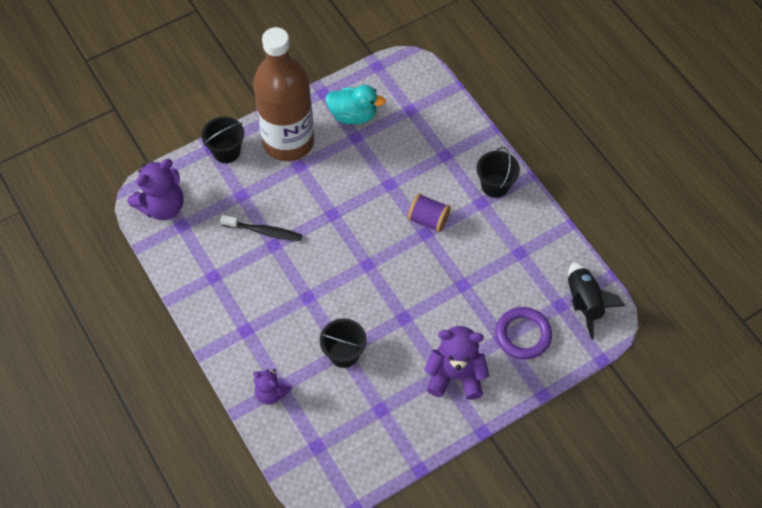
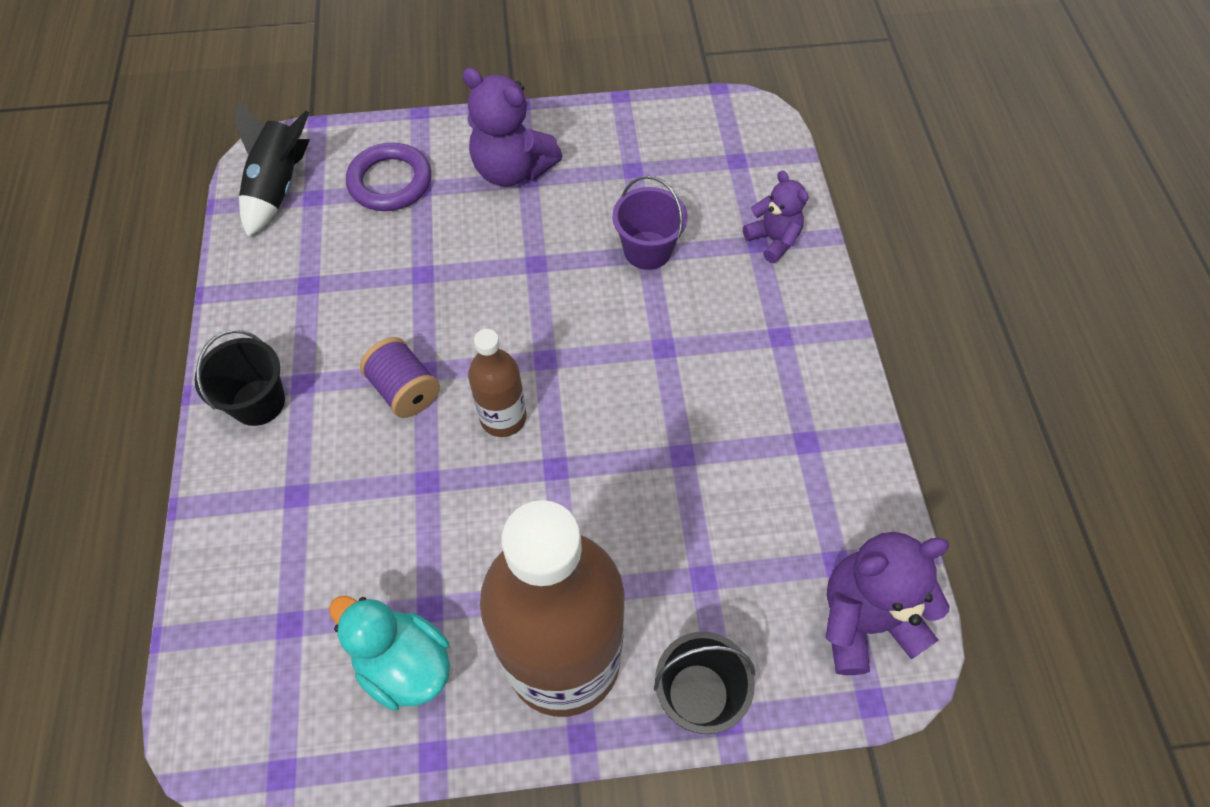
camera: 155 degrees left, 0 degrees up
black toothbrush [220,215,302,241] -> none
black bucket [320,319,367,368] -> purple bucket [612,175,688,270]
none -> brown bottle [468,329,526,437]

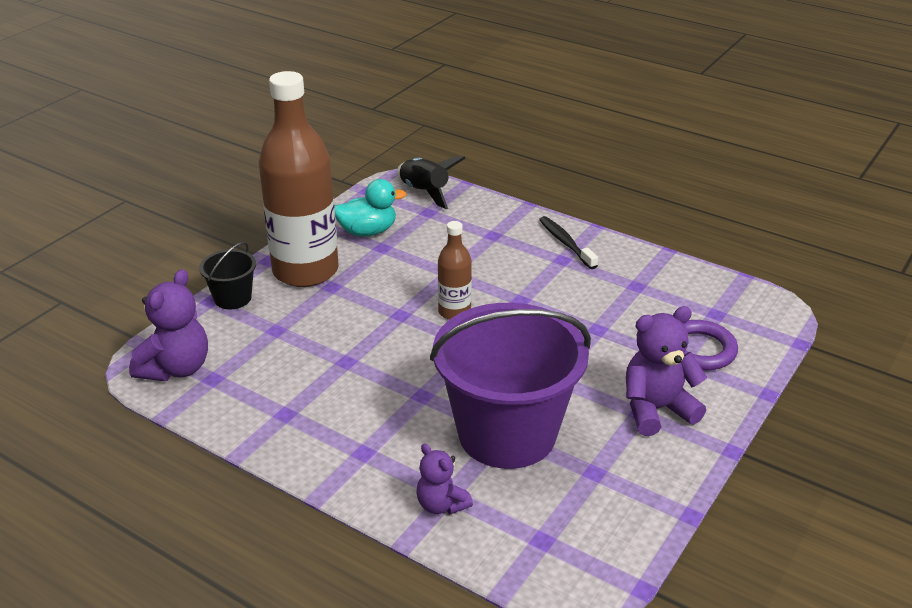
camera: 130 degrees right, 25 degrees down
black bucket [195,330,285,426] -> black toothbrush [539,216,598,269]
black rocket [235,101,310,237] -> black rocket moved to [397,156,466,209]
purple spool [360,337,440,418] -> none
purple bucket [612,175,688,270] -> purple bucket [430,303,591,469], size x2.28
purple teddy bear [743,171,809,263] -> purple teddy bear turned 45 degrees clockwise [416,443,473,514]

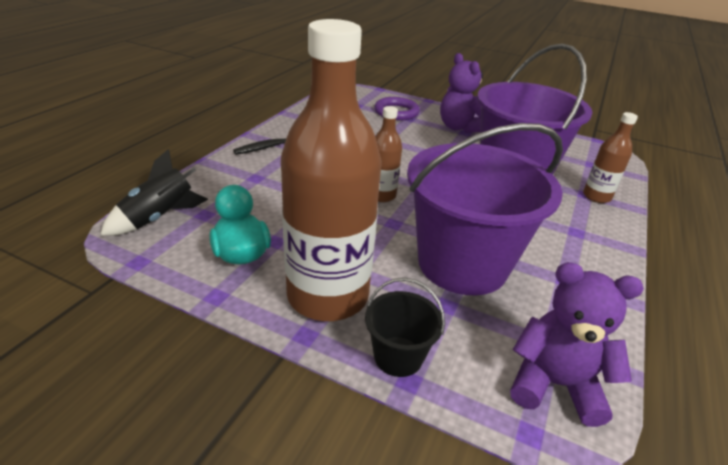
camera: 100 degrees left, 0 degrees up
purple teddy bear [416,443,473,514] -> brown bottle [583,112,638,203]
none -> purple bucket [407,123,563,296]

